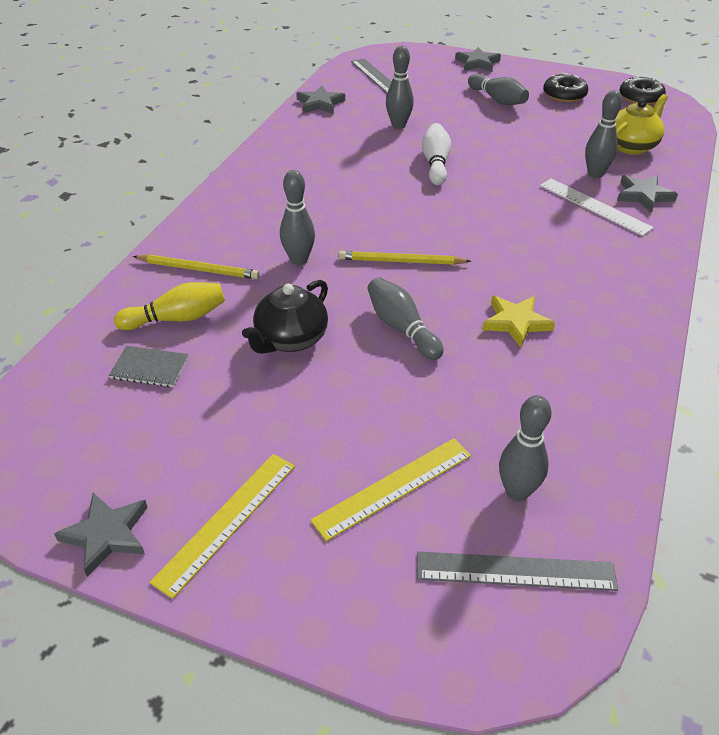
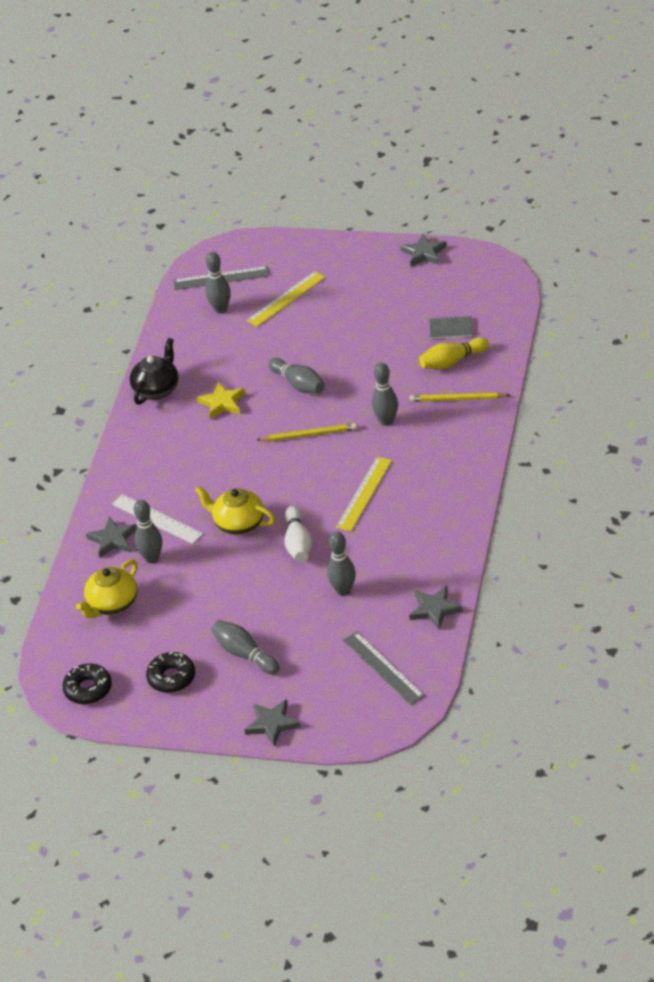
camera: 175 degrees right, 0 degrees up
yellow ruler [149,454,295,599] -> yellow ruler moved to [336,457,392,531]
black teapot [242,280,328,354] -> black teapot moved to [130,338,179,405]
none -> yellow teapot [194,486,275,535]

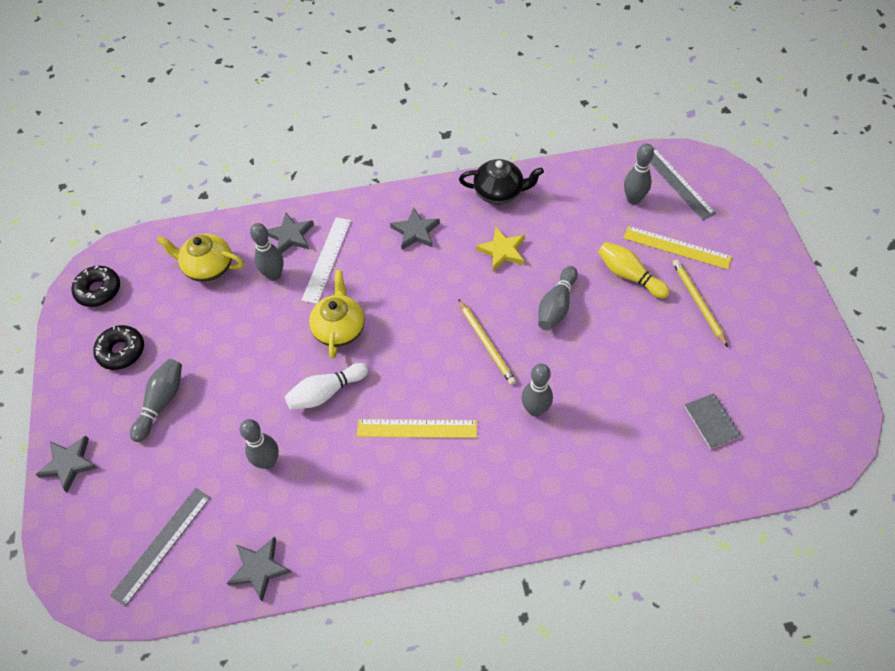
camera: 65 degrees right, 15 degrees up
grey star [401,234,447,267] -> grey star moved to [390,207,440,250]
yellow pencil [410,392,510,402] -> yellow pencil moved to [672,259,728,347]
yellow bowling pin [419,337,489,369] -> yellow bowling pin moved to [598,242,670,299]

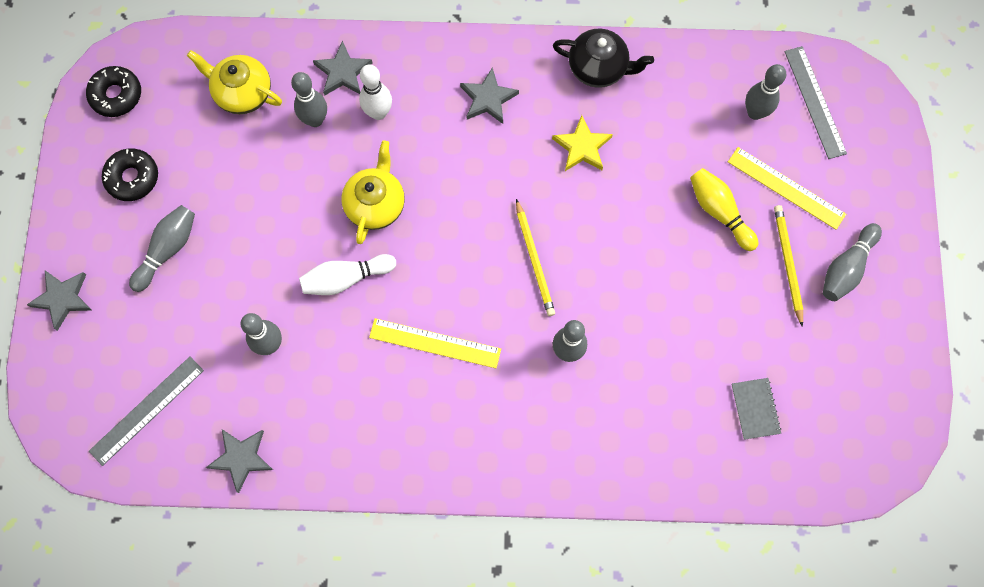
camera: 10 degrees right, 15 degrees up
white ruler [301,217,351,304] -> white bowling pin [359,65,392,120]
grey bowling pin [538,266,578,331] -> grey bowling pin moved to [823,223,882,301]

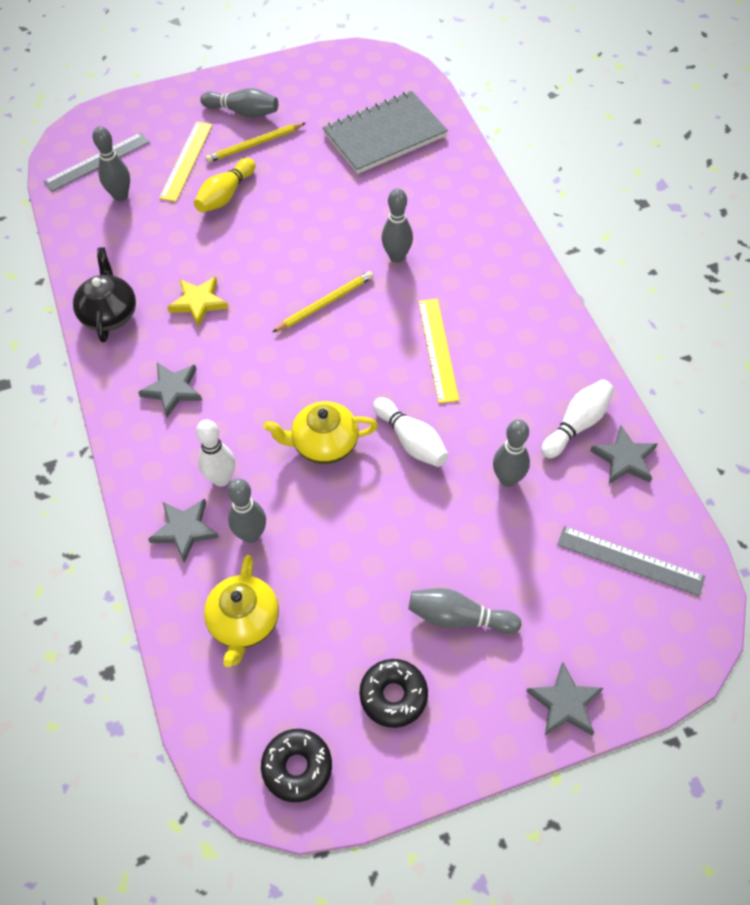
camera: 110 degrees left, 15 degrees down
grey notebook [732,378,781,440] -> grey notebook [323,91,448,174], size x2.23
none -> white bowling pin [541,379,614,458]

